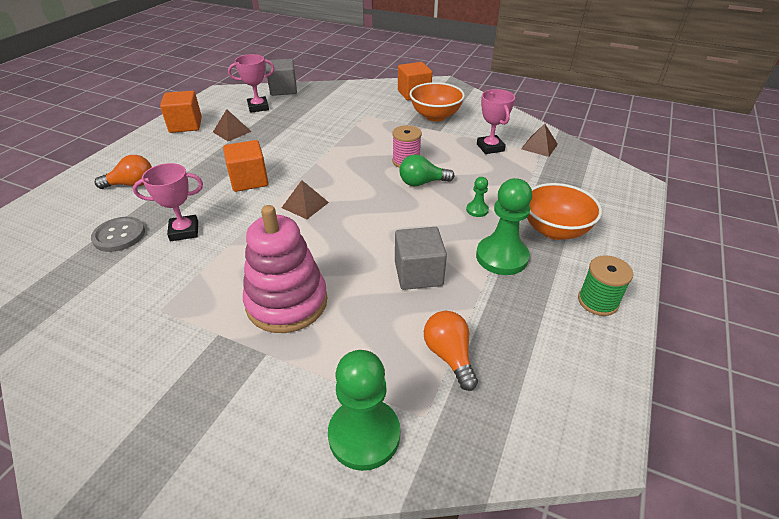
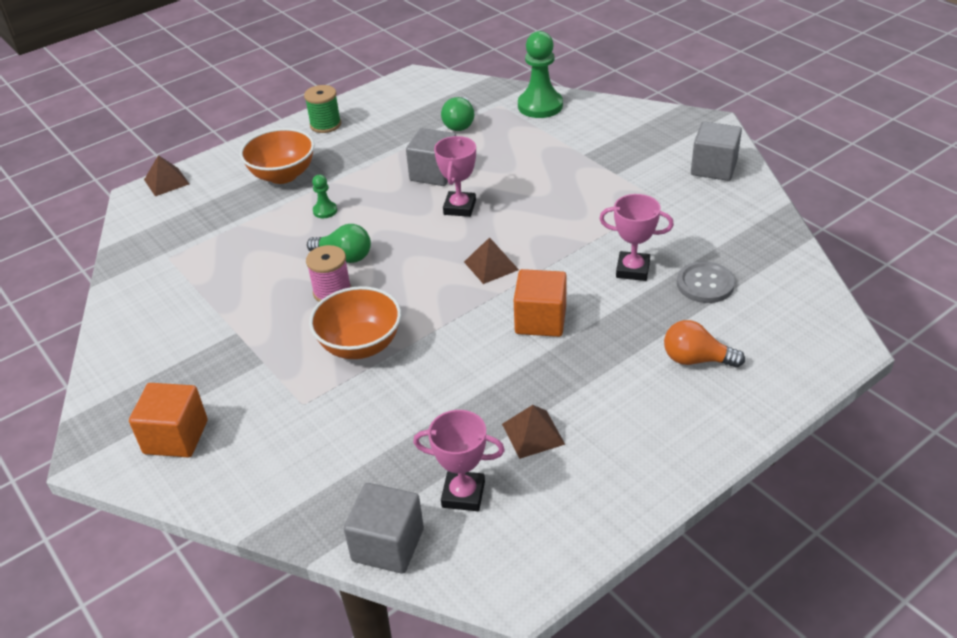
camera: 150 degrees left, 0 degrees up
orange cube [160,91,202,133] -> none
pink stacking toy [243,205,328,333] -> none
orange bowl [410,82,465,122] -> orange bowl moved to [309,286,401,359]
orange light bulb [424,311,478,391] -> green light bulb [441,97,474,131]
green pawn [476,178,532,275] -> none
pink trophy [477,89,515,154] -> pink trophy moved to [434,136,476,217]
brown pyramid [521,123,558,157] -> brown pyramid moved to [144,155,189,197]
none -> grey cube [691,122,742,181]

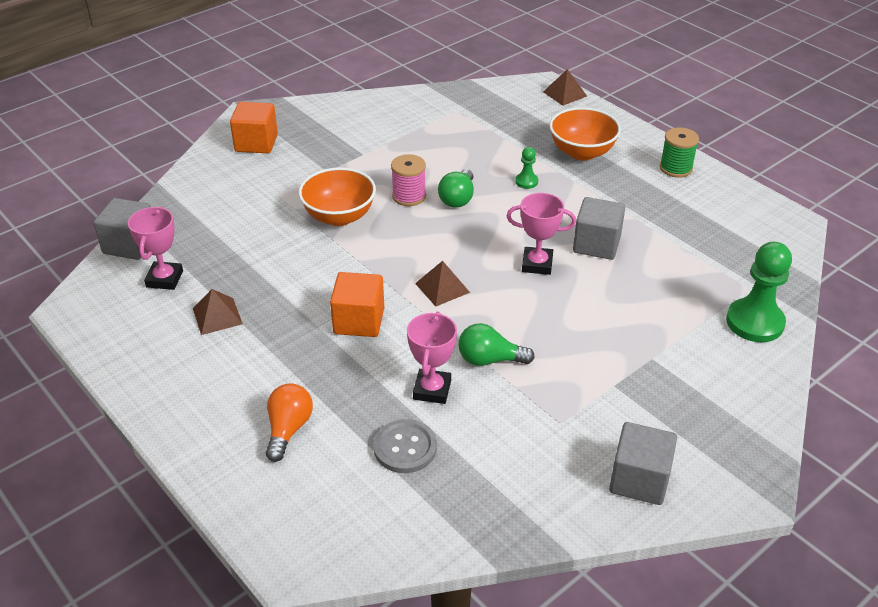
camera: 85 degrees right, 0 degrees up
green light bulb [441,97,474,131] -> green light bulb moved to [458,323,535,366]

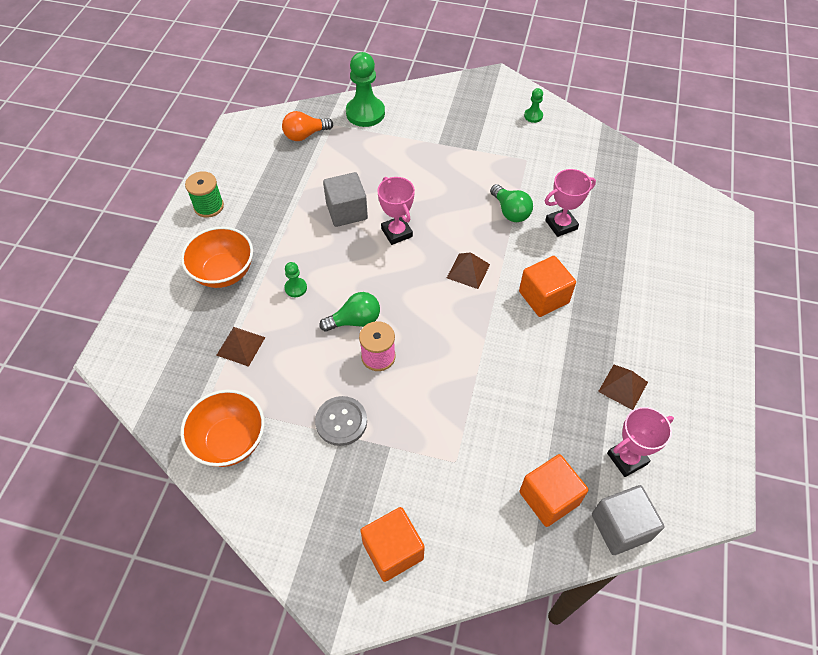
camera: 125 degrees left, 15 degrees up
orange light bulb [266,383,313,462] -> orange light bulb moved to [282,111,333,141]
orange bowl [299,167,376,226] -> orange bowl moved to [180,389,265,467]
grey button [373,419,437,473] -> grey button moved to [315,396,367,446]
brown pyramid [543,69,587,106] -> brown pyramid moved to [217,327,265,367]
grey cube [609,422,677,505] -> green pawn [524,88,543,123]
none -> orange cube [519,454,588,527]

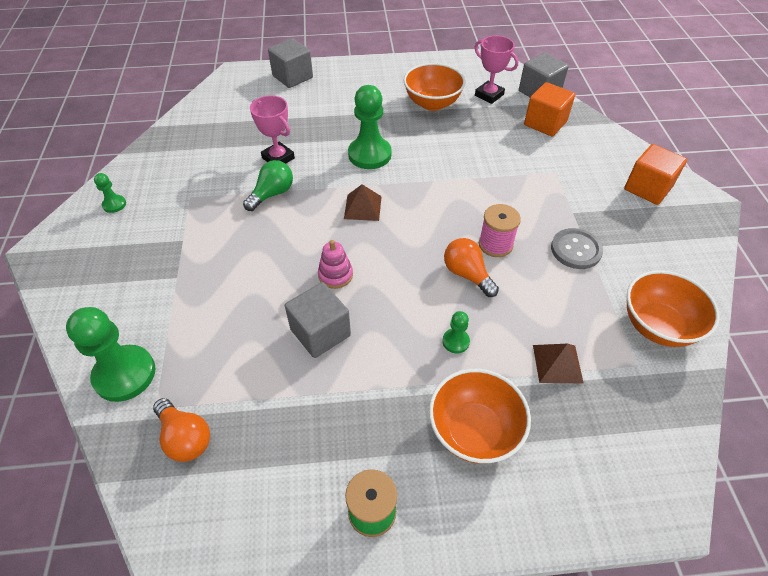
camera: 110 degrees left, 5 degrees down
green light bulb [319,292,380,332] -> orange light bulb [444,238,499,297]
pink trophy [377,177,415,245] -> pink stacking toy [318,240,353,289]
orange cube [519,256,576,317] -> green pawn [348,85,392,169]
brown pyramid [598,365,648,410] -> orange bowl [403,63,465,111]
none -> grey cube [268,38,313,88]

